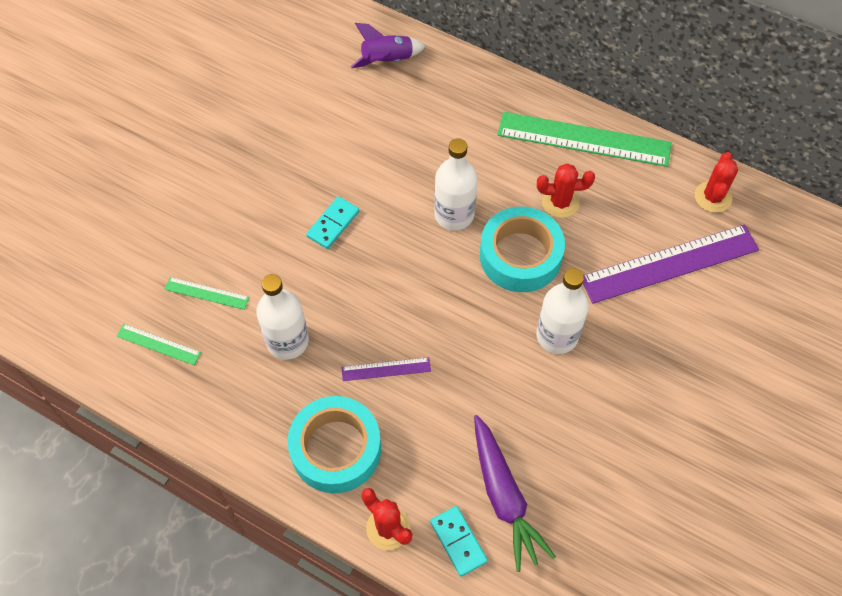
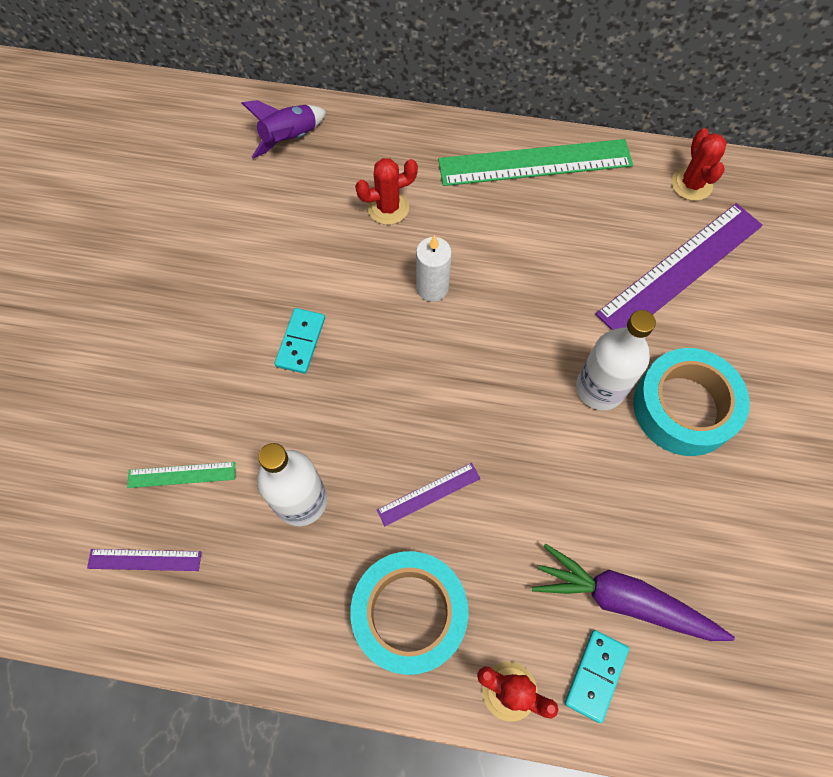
camera: 20 degrees left, 5 degrees up
green ruler [116,324,201,365] -> purple ruler [87,549,201,571]
turquoise domino [430,506,488,576] -> turquoise domino turned 75 degrees clockwise [565,630,629,723]
white bottle [434,138,477,230] -> white candle [416,235,452,302]
purple carrot [474,415,556,572] -> purple carrot turned 150 degrees clockwise [532,544,735,641]
turquoise tape [480,207,565,292] -> turquoise tape moved to [633,348,750,456]
red cactus [537,163,595,218] -> red cactus moved to [355,158,418,225]

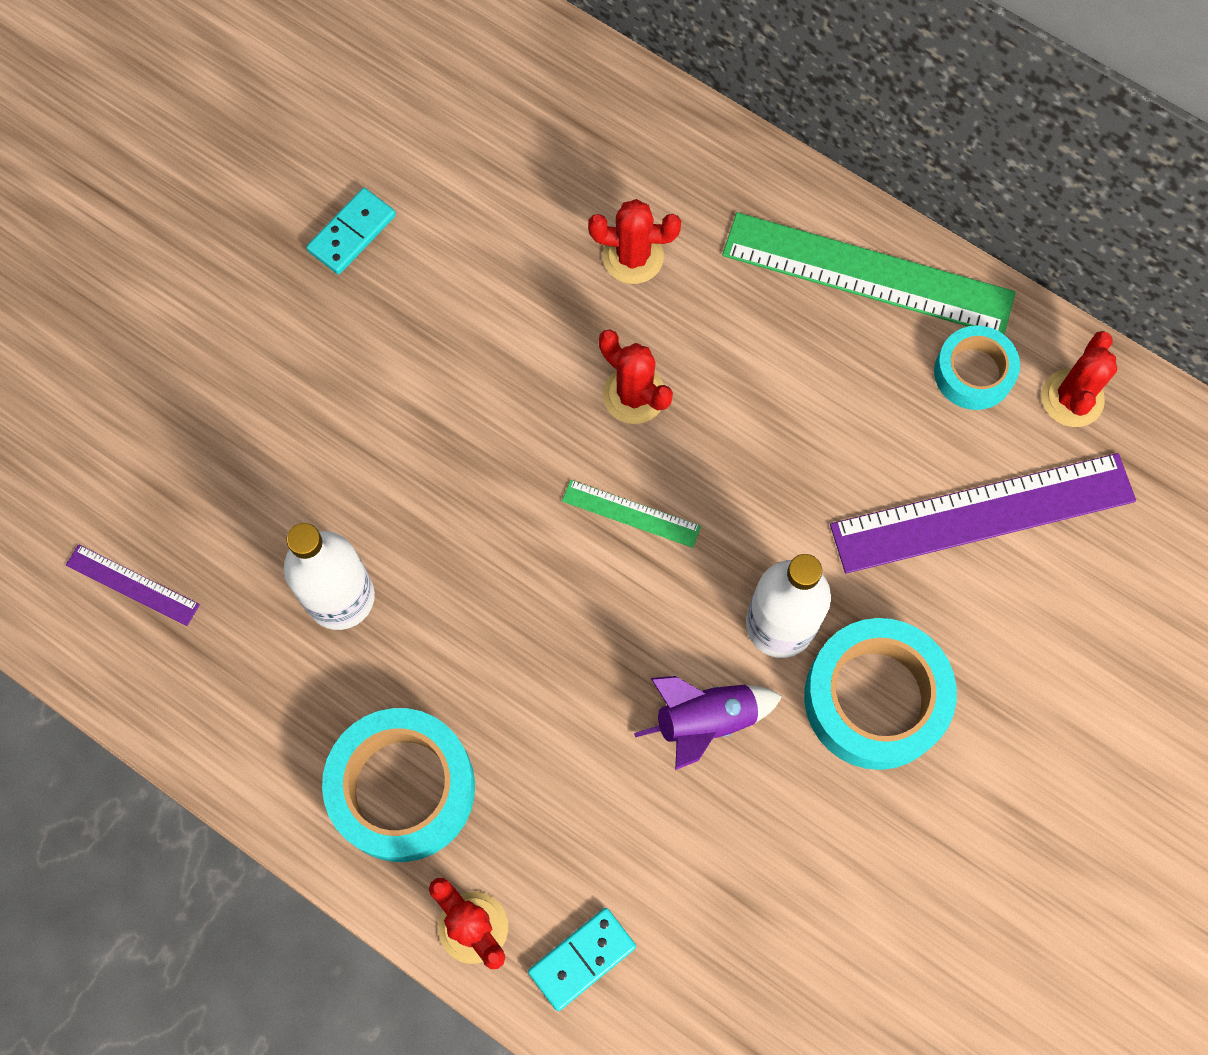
camera: 25 degrees right, 5 degrees up
green ruler [127,462,235,488] -> green ruler moved to [562,480,701,548]
purple rocket [242,100,326,158] -> purple rocket moved to [634,676,782,770]
turquoise domino [275,308,325,374] -> turquoise domino moved to [306,188,396,274]
purple ruler [377,463,480,526] -> none
white candle [416,235,452,302] -> red cactus [599,330,673,424]
purple carrot [532,544,735,641] -> none
none -> turquoise tape [934,326,1020,410]

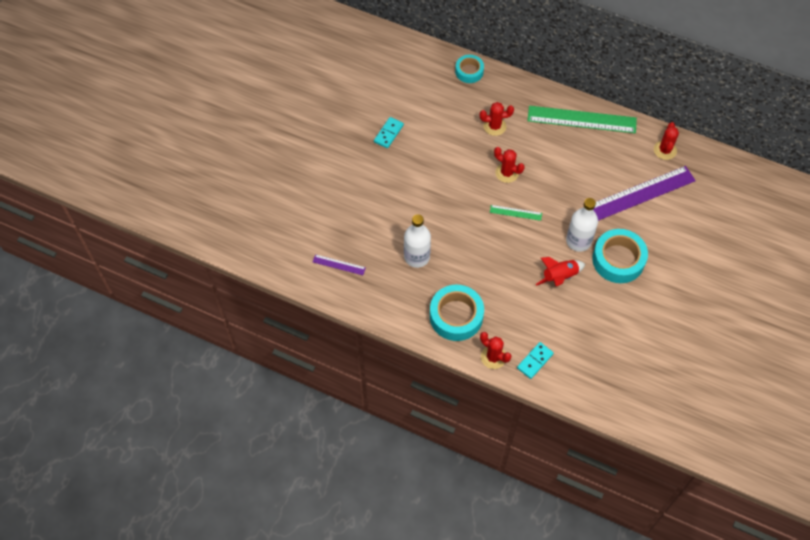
camera: 10 degrees left, 10 degrees down
purple rocket [634,676,782,770] -> red rocket [535,257,585,286]
turquoise tape [934,326,1020,410] -> turquoise tape moved to [455,55,484,83]

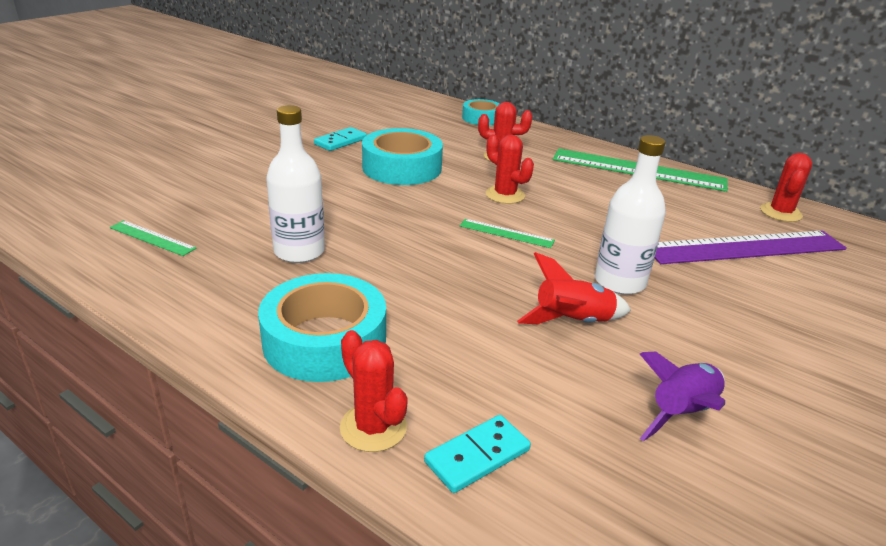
camera: 10 degrees right, 30 degrees down
purple ruler [313,254,366,275] -> green ruler [110,220,197,256]
turquoise tape [592,229,648,283] -> turquoise tape moved to [362,128,443,185]
none -> purple rocket [640,352,725,441]

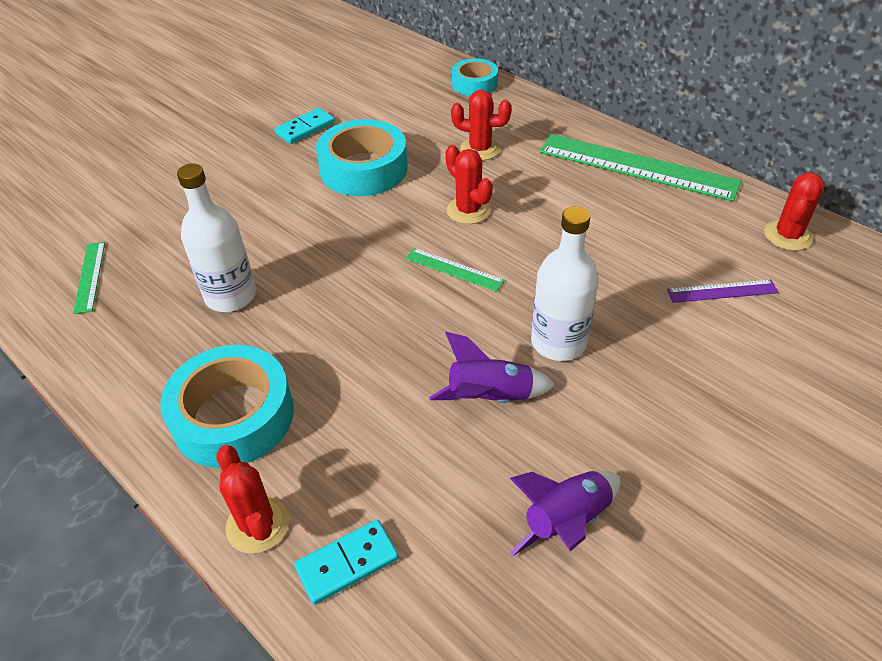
camera: 10 degrees right, 15 degrees up
green ruler [110,220,197,256] -> green ruler turned 45 degrees clockwise [73,242,105,314]
red rocket [517,252,631,324] -> purple rocket [430,332,555,403]
purple ruler [655,231,847,264] -> purple ruler [667,280,779,303], size x0.46

